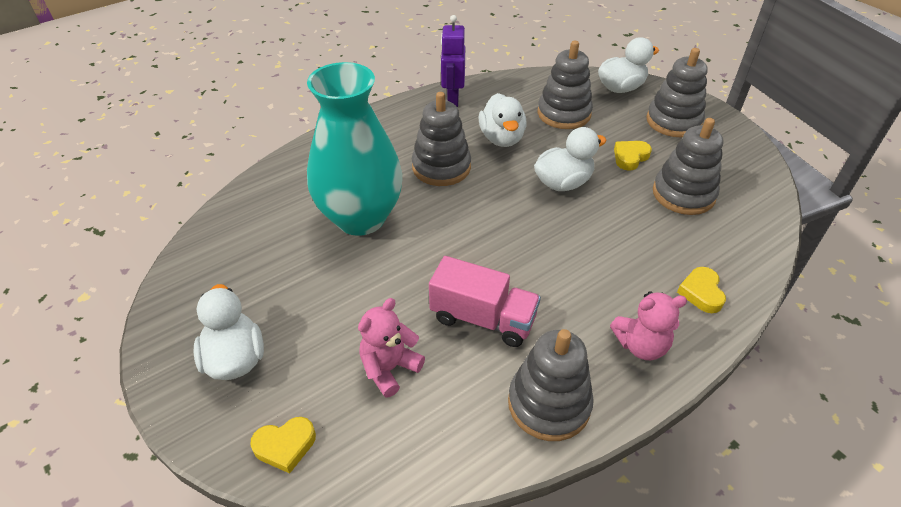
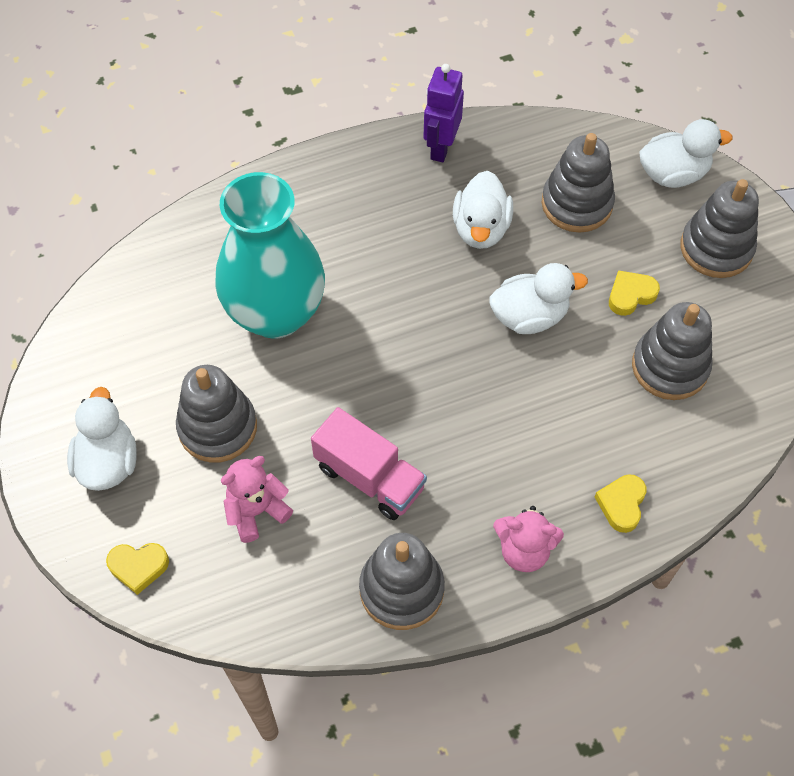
camera: 15 degrees right, 15 degrees up
grey stacking toy [412,92,471,186] -> grey stacking toy moved to [176,365,257,463]

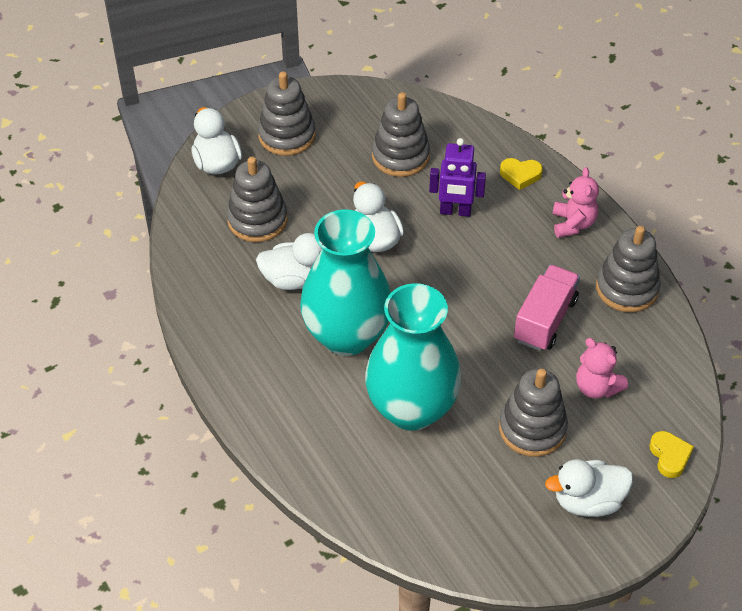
camera: 100 degrees left, 10 degrees down
purple robot [424,64,464,162] -> purple robot moved to [429,138,486,217]
yellow heart [609,270,660,316] -> none
none -> turquoise vase [300,209,391,356]

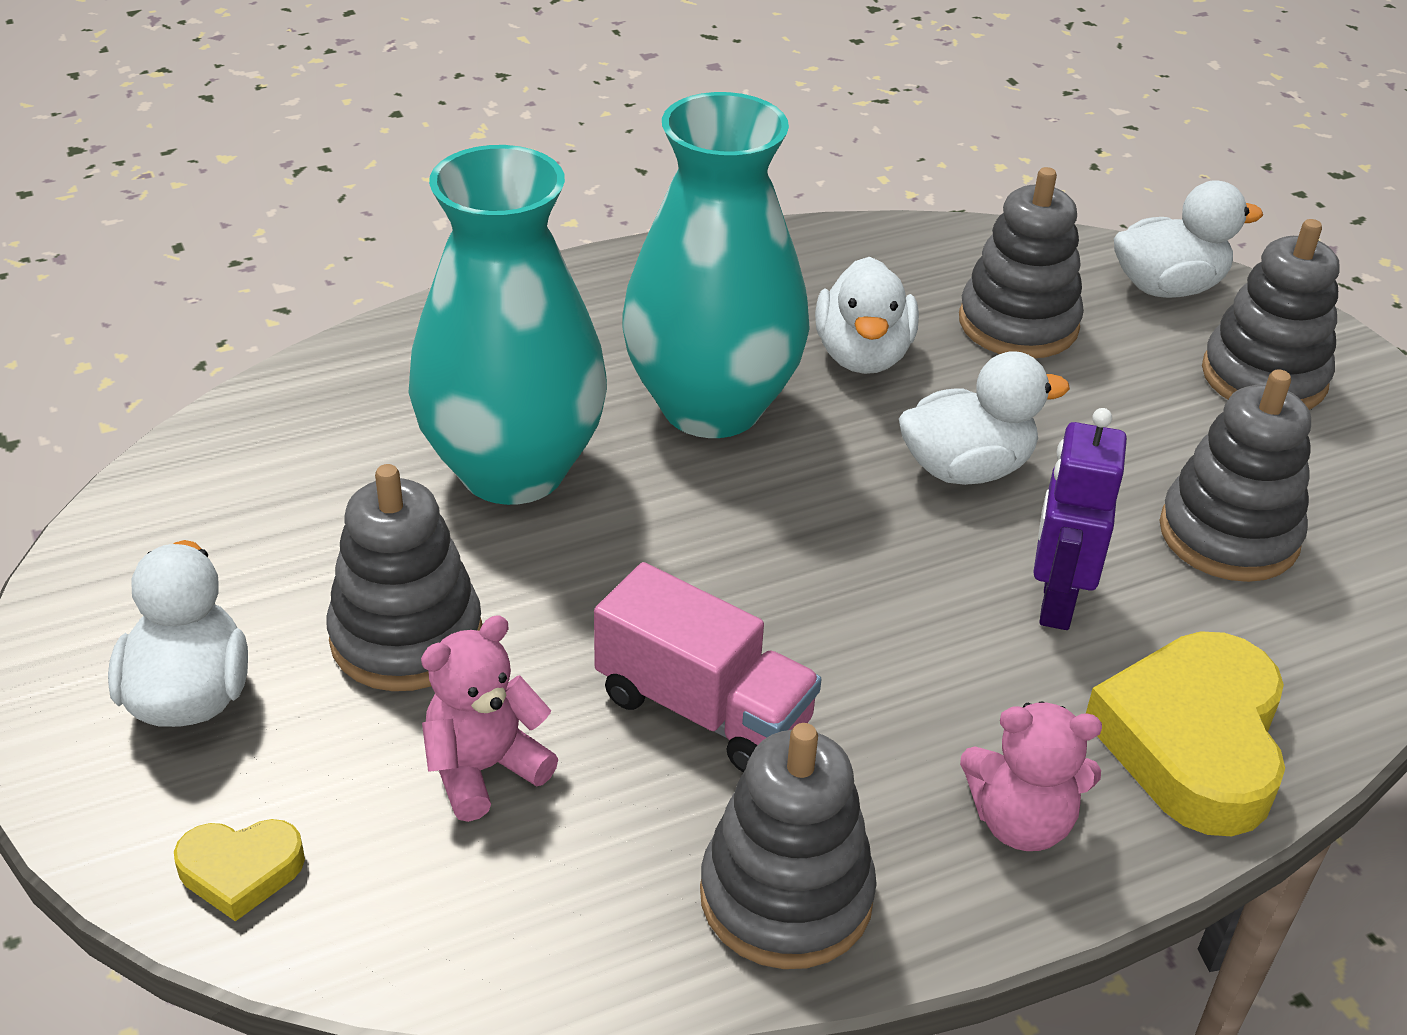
camera: 95 degrees right, 10 degrees down
yellow heart [500,158,543,190] -> yellow heart [1086,631,1285,836], size x2.01

